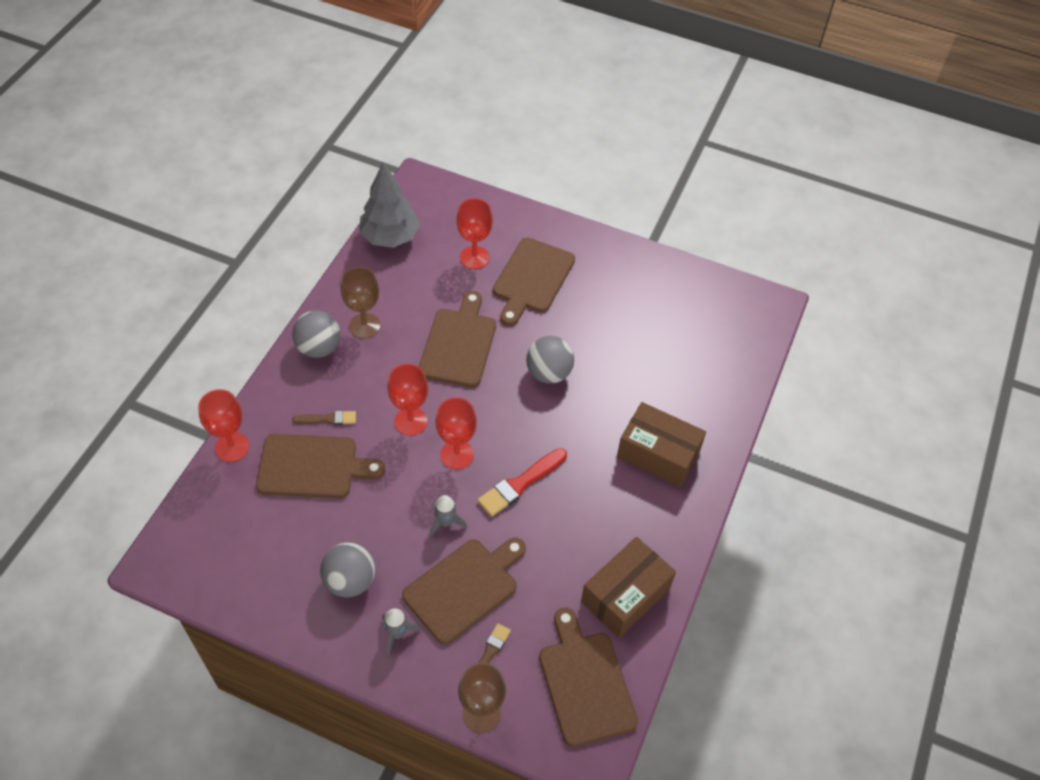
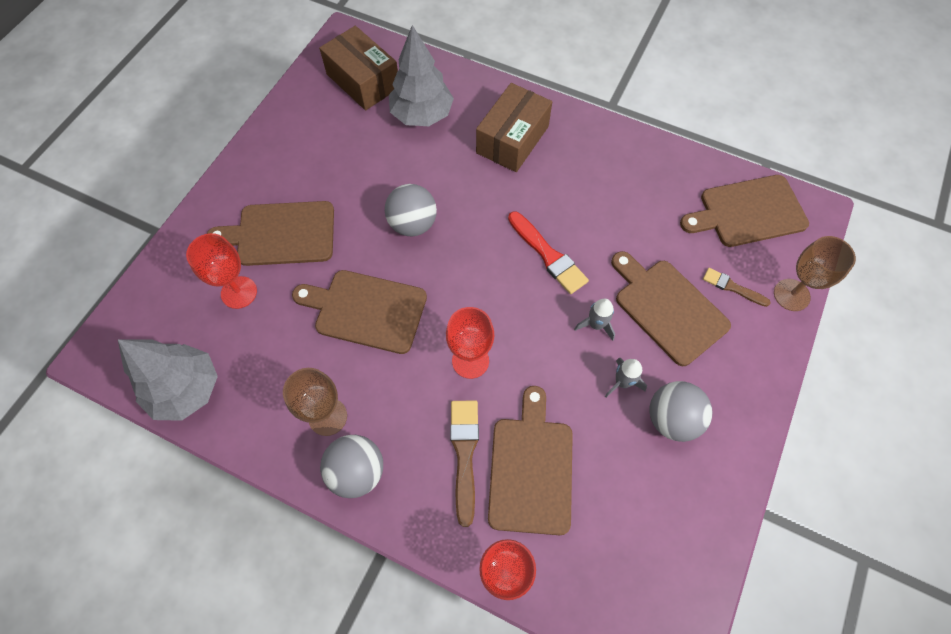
camera: 85 degrees left, 10 degrees up
brown brush [292,411,356,425] -> brown brush [450,400,479,527], size x1.63
grey rocket [382,608,420,655] -> grey rocket moved to [605,358,647,397]
red goblet [435,397,477,469] -> none
brown cutting board [493,238,575,326] -> brown cutting board turned 150 degrees clockwise [207,201,334,266]
brown box [581,537,676,638] -> brown box moved to [319,26,398,110]
none -> grey tree [389,25,454,126]

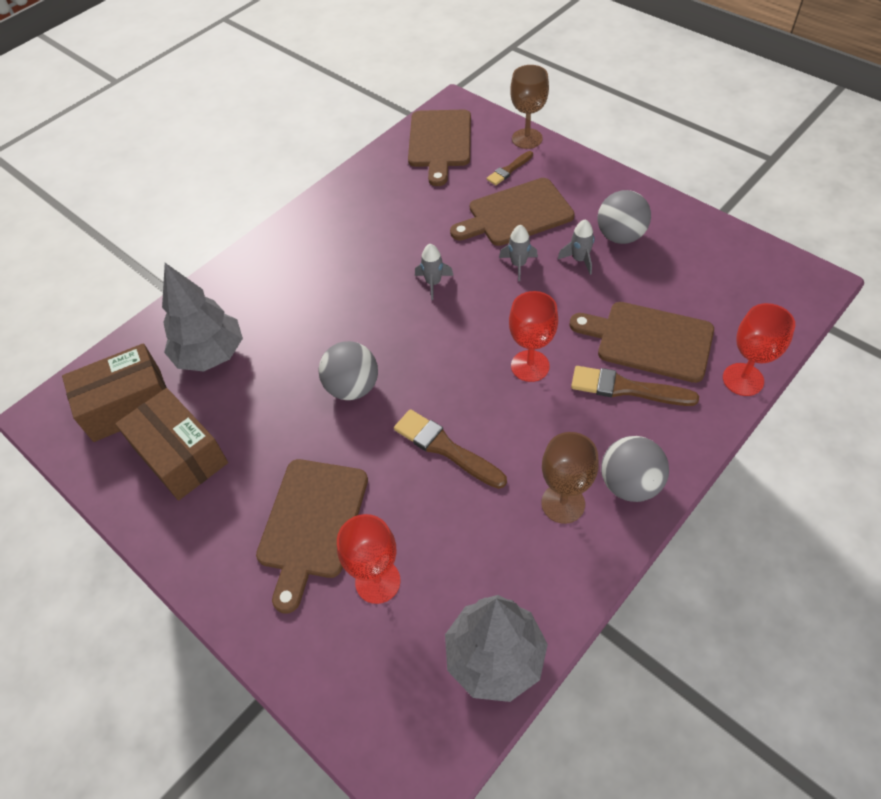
camera: 70 degrees left, 10 degrees down
brown cutting board [292,270,427,354] -> brown brush [394,409,507,489]
brown box [476,83,552,172] -> brown box moved to [115,388,228,501]
red brush [508,211,589,294] -> grey rocket [415,244,454,300]

